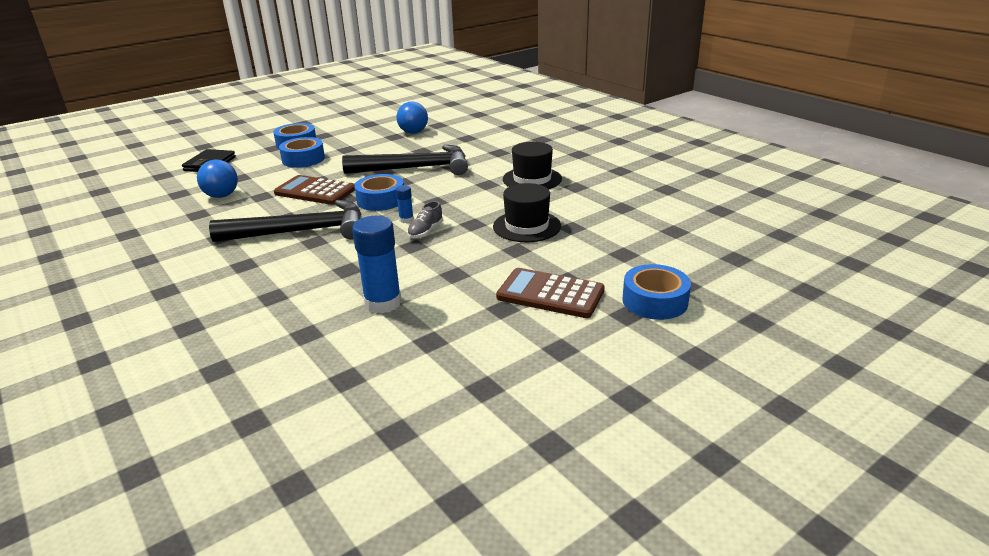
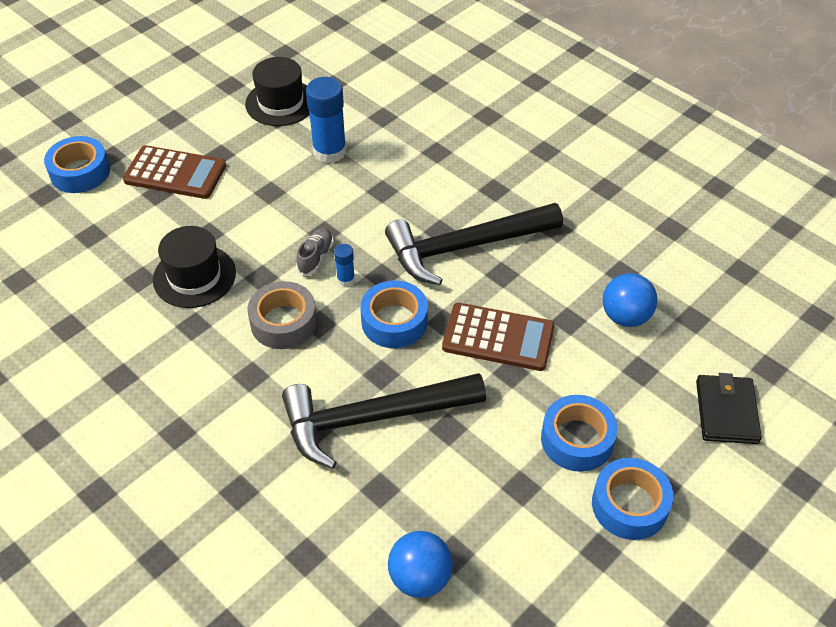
camera: 170 degrees right, 20 degrees up
black hat [503,142,562,189] -> black hat moved to [245,57,310,126]
none -> grey tape [248,281,317,349]

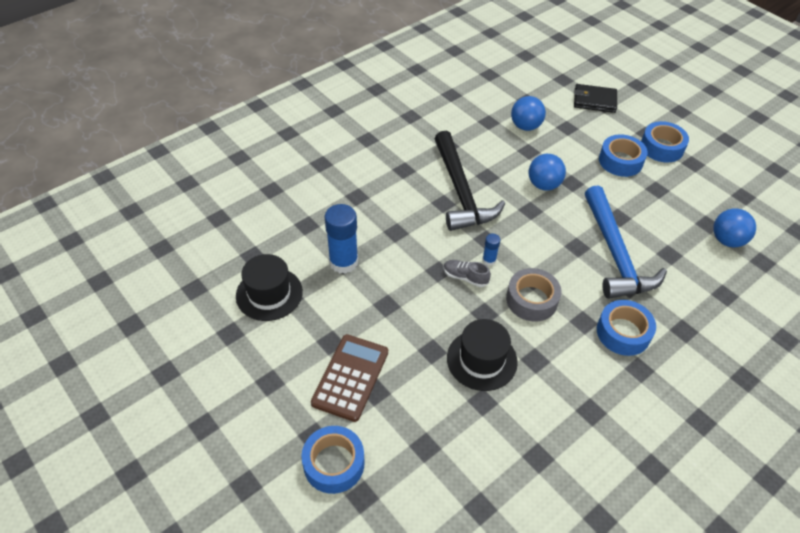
camera: 85 degrees left, 0 degrees up
black hammer [282,373,486,469] -> blue hammer [585,185,667,299]
blue tape [360,280,428,348] -> blue tape moved to [597,300,656,356]
brown calculator [442,303,555,371] -> blue ball [529,154,566,190]

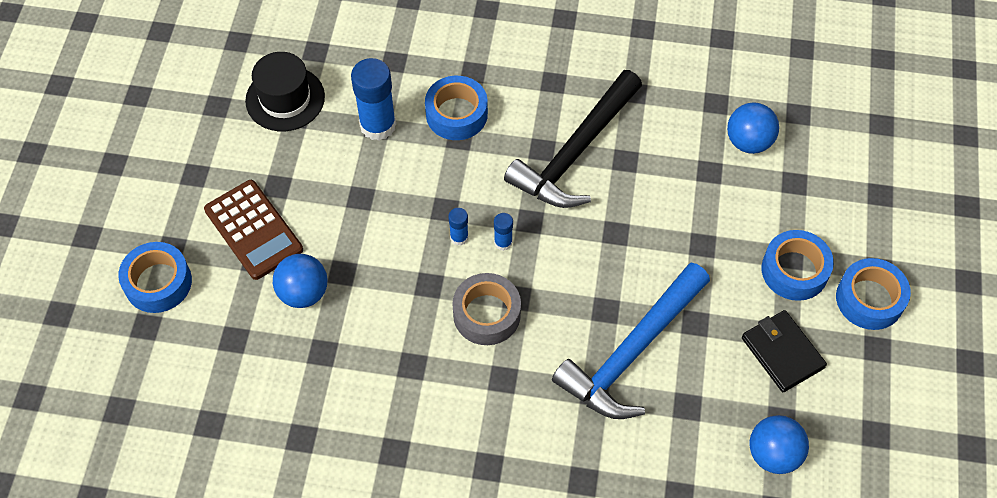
camera: 50 degrees right, 10 degrees up
brown calculator [311,334,388,422] -> brown calculator turned 75 degrees clockwise [204,180,303,280]
grey shoe [443,260,491,287] -> blue glue stick [449,208,468,246]
black hat [447,319,518,391] -> none
blue ball [529,154,566,190] -> blue ball moved to [273,254,327,308]
black wallet [574,84,617,113] -> black wallet moved to [742,310,827,392]
blue tape [597,300,656,356] -> blue tape moved to [425,76,488,140]

